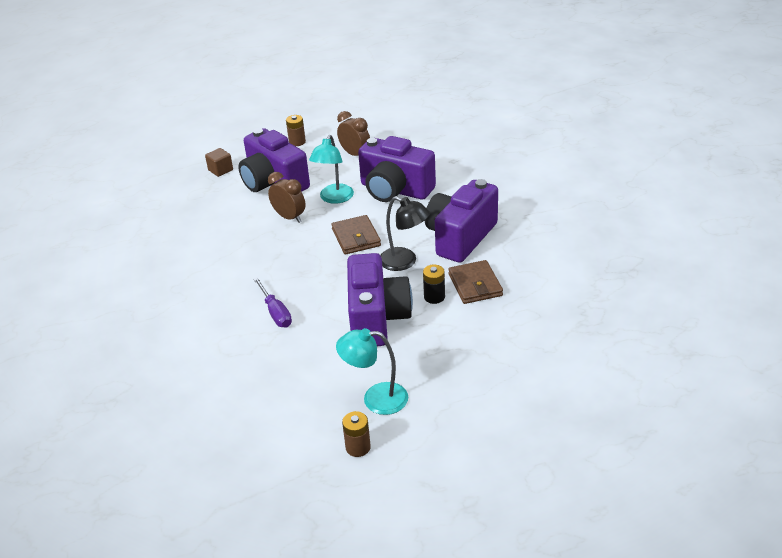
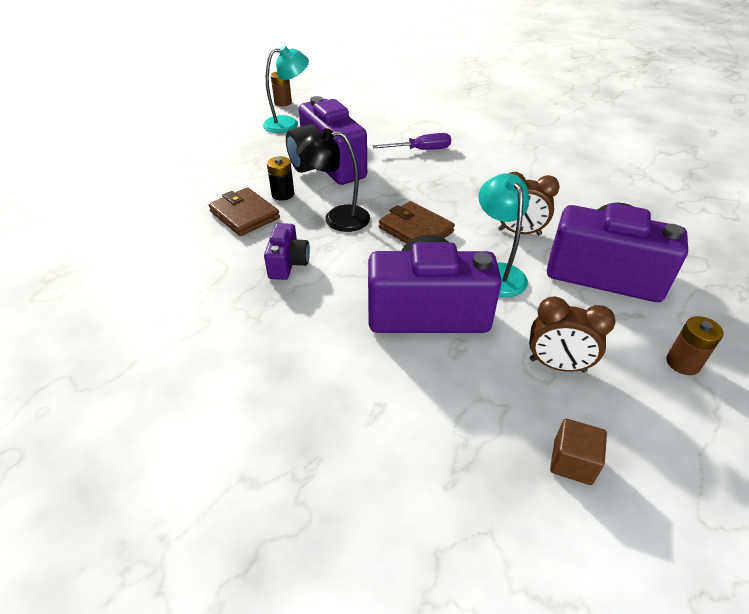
camera: 150 degrees right, 5 degrees up
brown cube [205,148,233,177] -> brown cube moved to [550,419,607,485]
purple screwdriver [253,277,292,327] -> purple screwdriver turned 135 degrees clockwise [372,133,451,150]
purple camera [425,179,498,263] -> purple camera [264,223,310,280], size x0.49

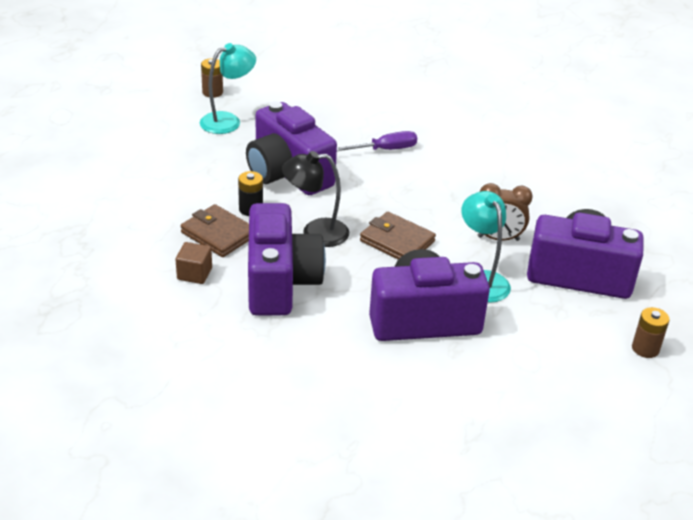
camera: 10 degrees left, 5 degrees down
purple camera [264,223,310,280] -> purple camera [248,203,326,316], size x2.03
brown clock [529,296,616,372] -> none
brown cube [550,419,607,485] -> brown cube moved to [176,242,212,284]

